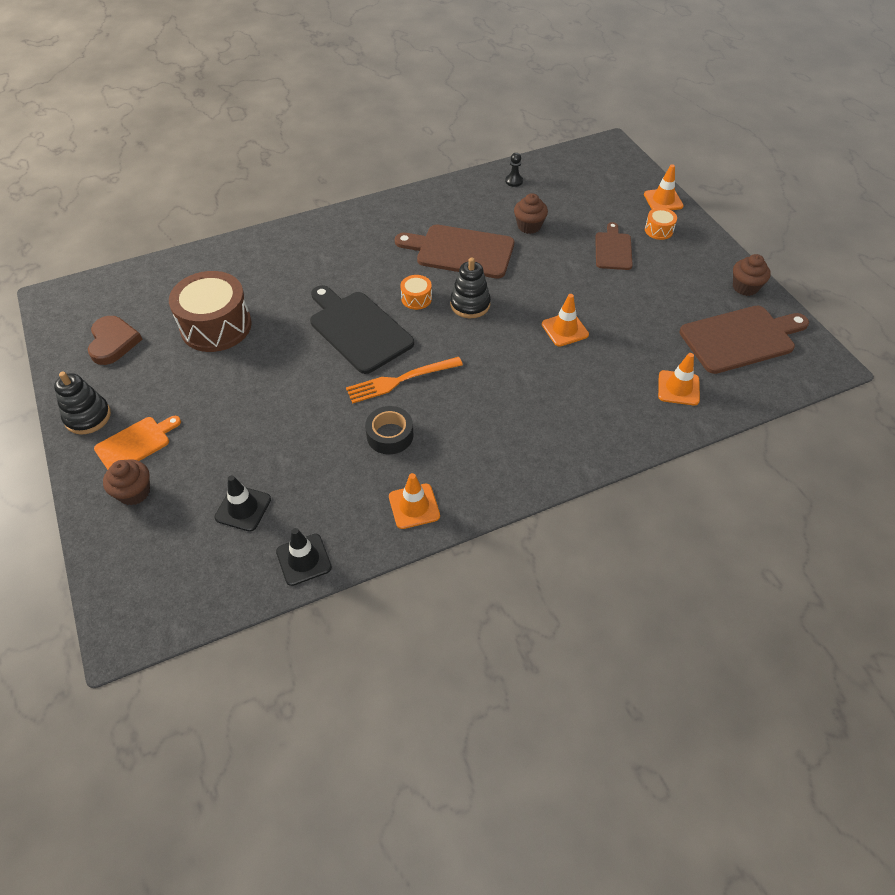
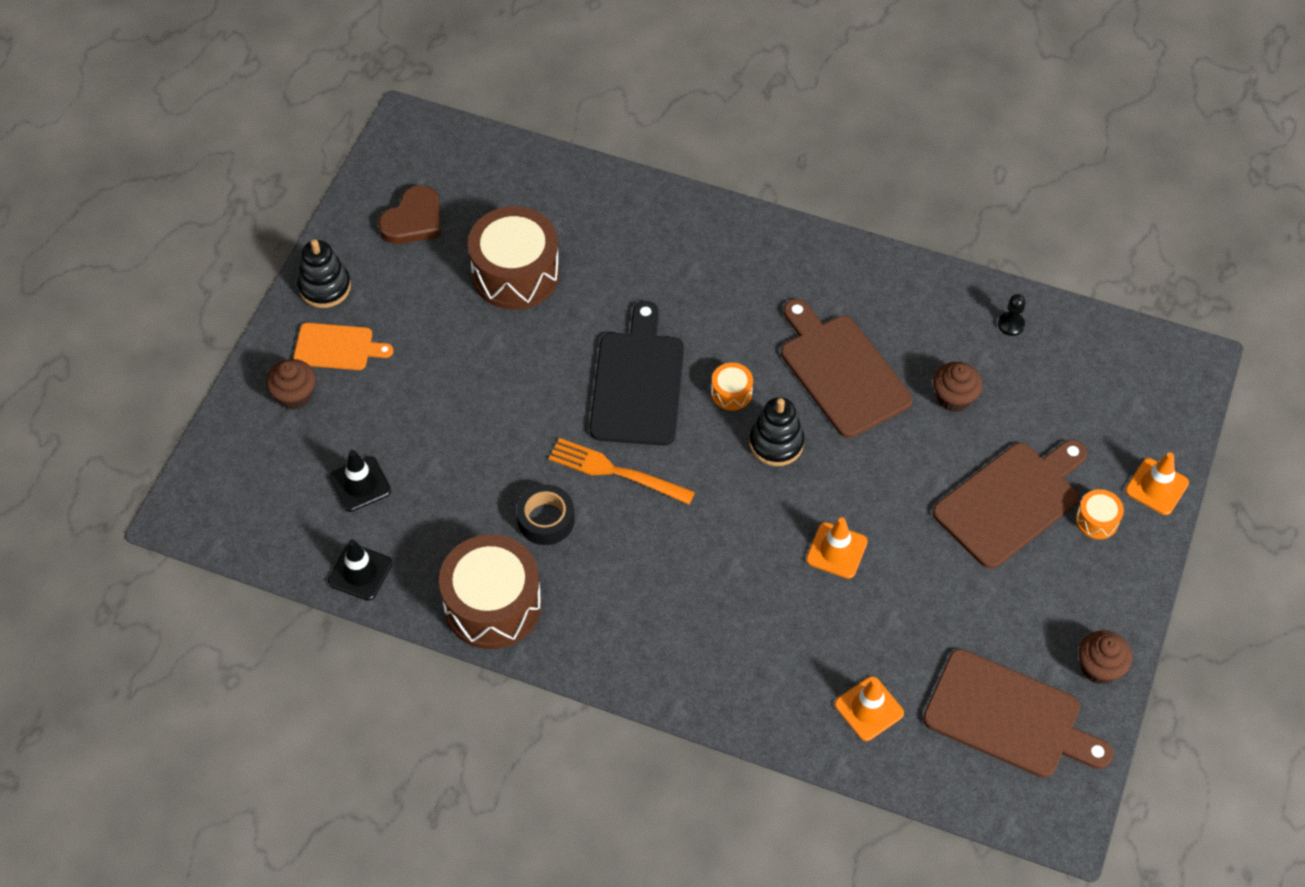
camera: 45 degrees right, 5 degrees up
orange traffic cone [389,473,440,529] -> brown drum [439,534,542,649]
brown cutting board [595,222,633,270] -> brown cutting board [933,440,1087,569], size x1.70

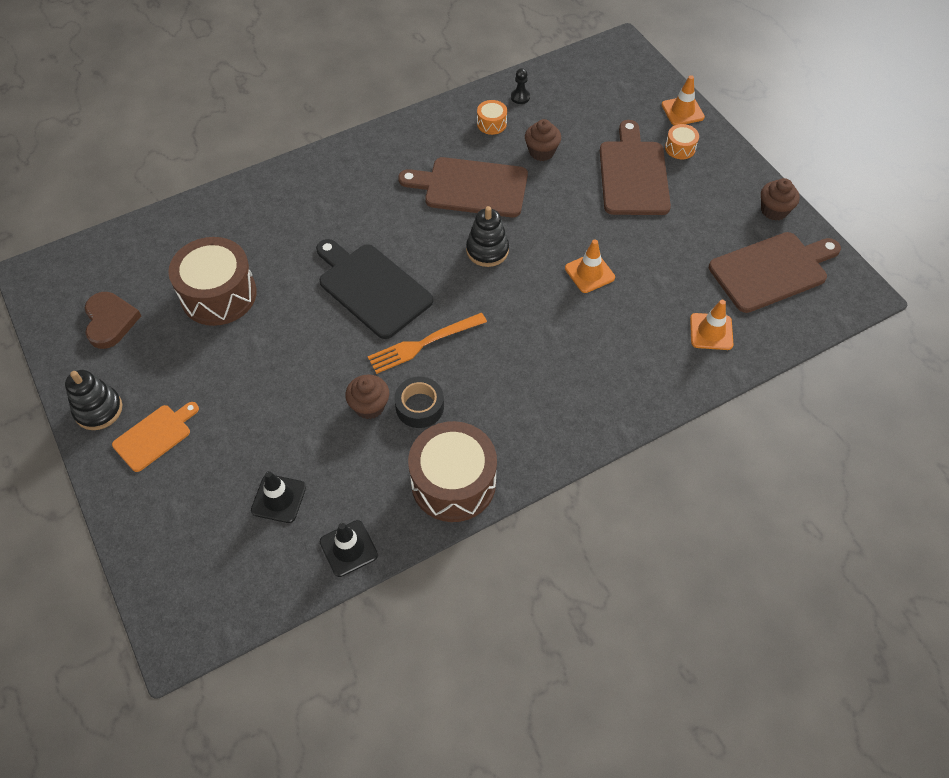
camera: 50 degrees left, 0 degrees up
brown cupcake [266,359,316,410] -> brown cupcake moved to [345,374,389,419]
orange drum [711,363,753,411] -> orange drum moved to [477,100,507,135]

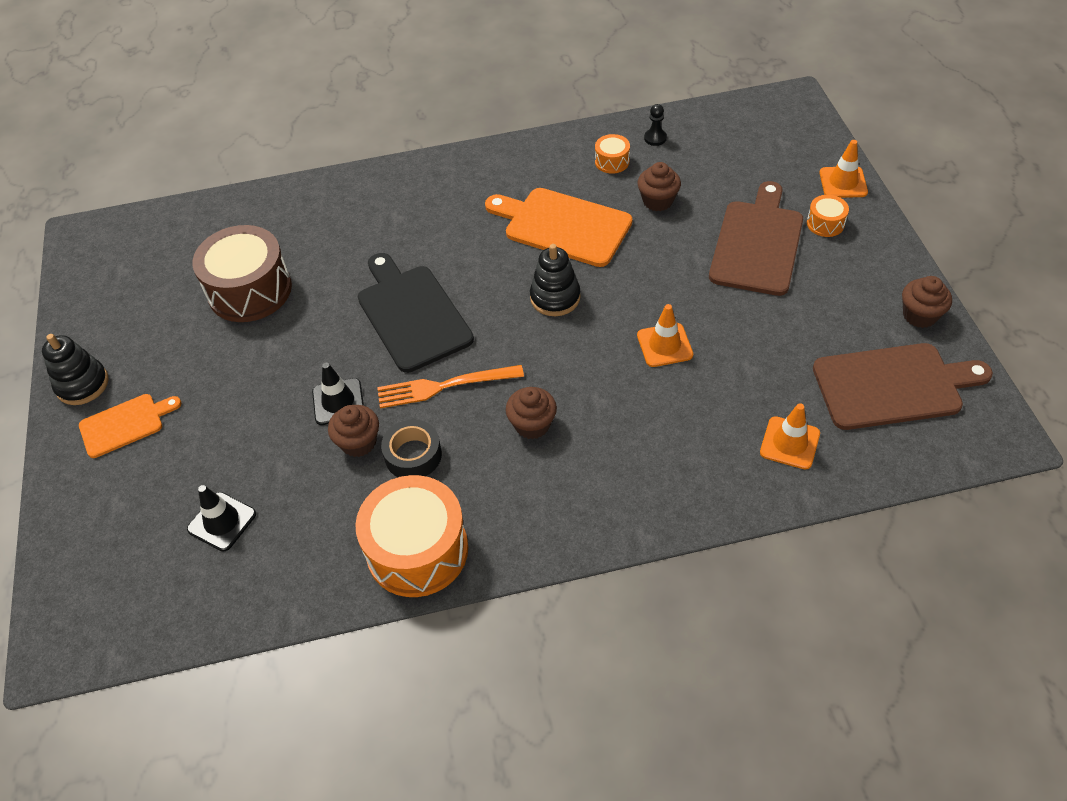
camera: 20 degrees right, 5 degrees down
brown heart [85,292,141,349] -> none
black traffic cone [320,520,378,577] -> black traffic cone moved to [312,363,364,425]
brown cutting board [398,157,528,217] -> orange cutting board [485,188,632,267]
brown drum [408,421,497,522] -> orange drum [355,475,468,597]
none -> brown cupcake [506,387,557,439]

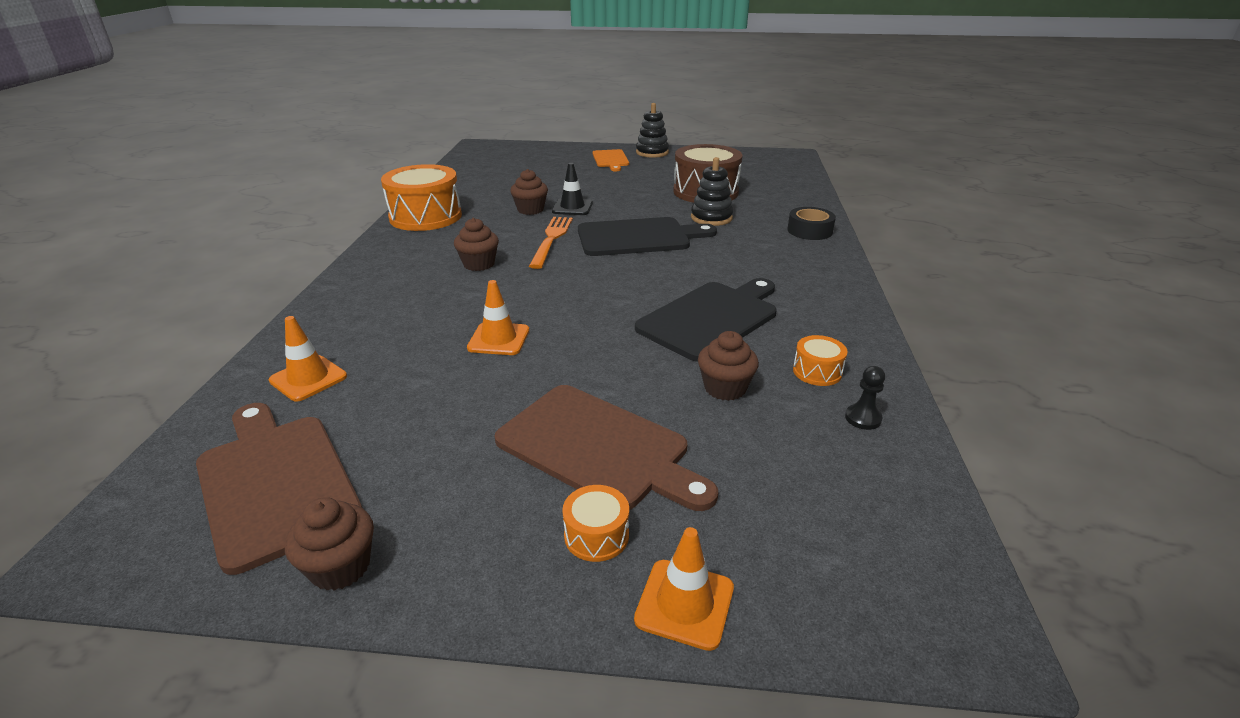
camera: 105 degrees right, 20 degrees down
black traffic cone [187,485,256,552] -> none
black tape [381,420,442,477] -> black tape moved to [787,207,836,240]
orange cutting board [485,188,632,267] -> black cutting board [635,278,777,362]
black stacking toy [530,244,581,316] -> black stacking toy moved to [691,157,733,226]
brown cutting board [813,343,993,430] -> brown cutting board turned 135 degrees clockwise [196,403,362,575]

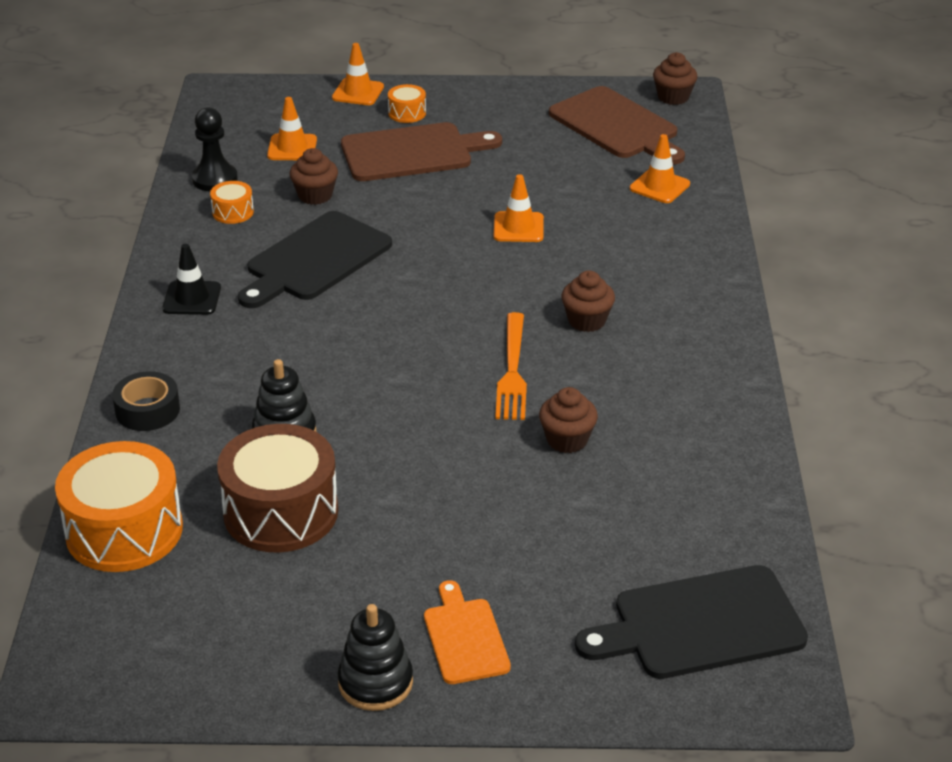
camera: 175 degrees right, 5 degrees up
brown cupcake [285,497,374,591] -> brown cupcake moved to [653,52,698,105]
orange drum [381,164,462,231] -> orange drum moved to [55,441,183,572]
brown cutting board [495,385,718,511] -> brown cutting board turned 135 degrees clockwise [341,122,502,181]
black traffic cone [552,163,593,215] -> black traffic cone moved to [162,244,221,315]
black cutting board [578,217,717,256] -> black cutting board moved to [575,565,808,679]
black pawn [845,366,885,430] -> black pawn [192,107,238,192], size x1.70
none -> orange traffic cone [267,97,317,160]

